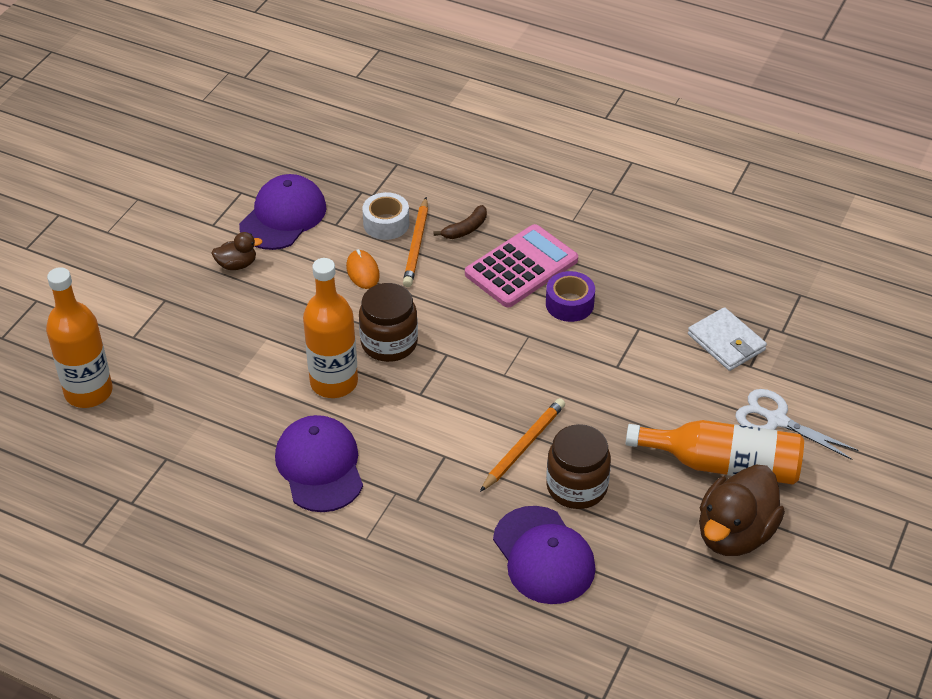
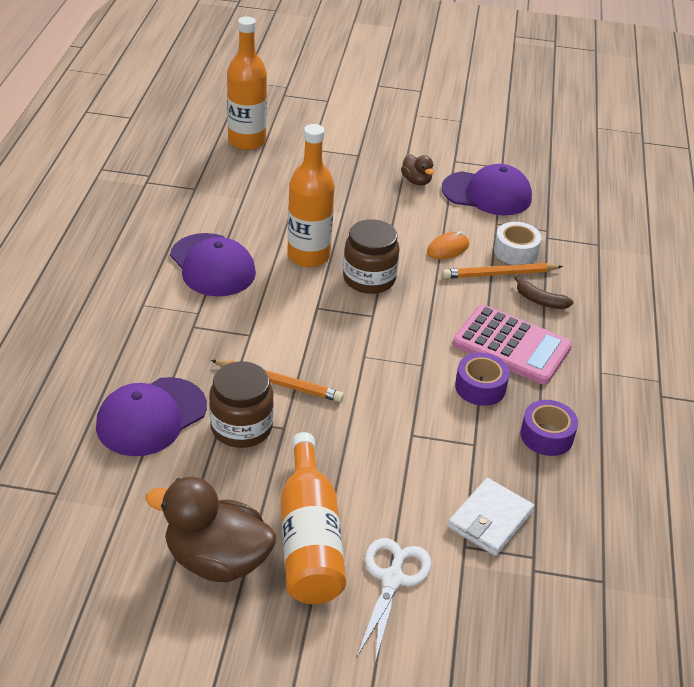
camera: 70 degrees right, 5 degrees down
purple cap [275,415,363,512] -> purple cap turned 90 degrees clockwise [170,233,256,296]
none -> purple tape [520,400,578,456]

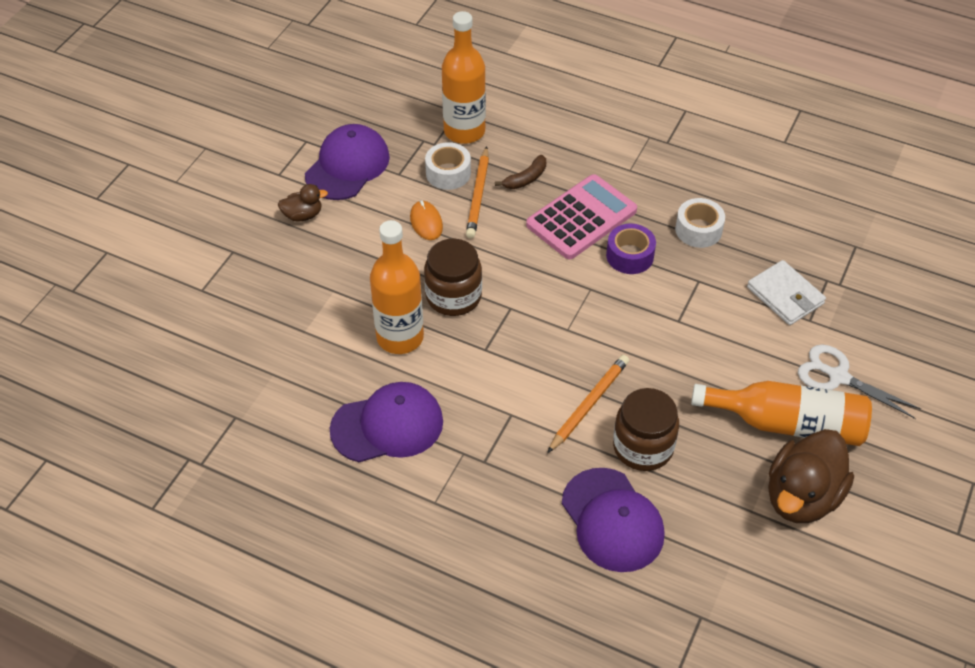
camera: 70 degrees left, 10 degrees up
orange bottle [227,16,267,150] -> orange bottle moved to [442,11,486,144]
purple tape [520,400,578,456] -> white tape [675,198,725,248]

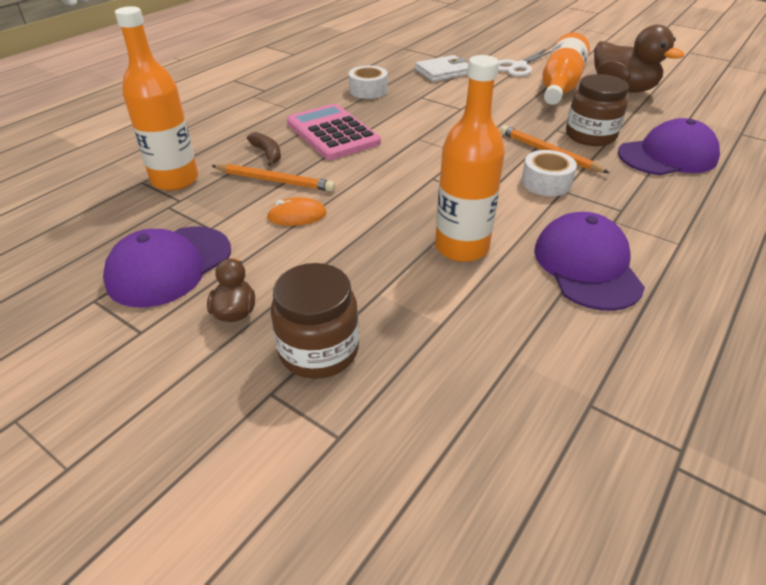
camera: 80 degrees left, 10 degrees down
purple cap [305,124,390,200] -> purple cap turned 90 degrees counterclockwise [103,227,231,307]
brown jar [424,239,482,316] -> brown jar moved to [271,263,359,379]
white tape [425,142,471,190] -> white tape moved to [521,150,577,196]
purple tape [606,224,656,274] -> none

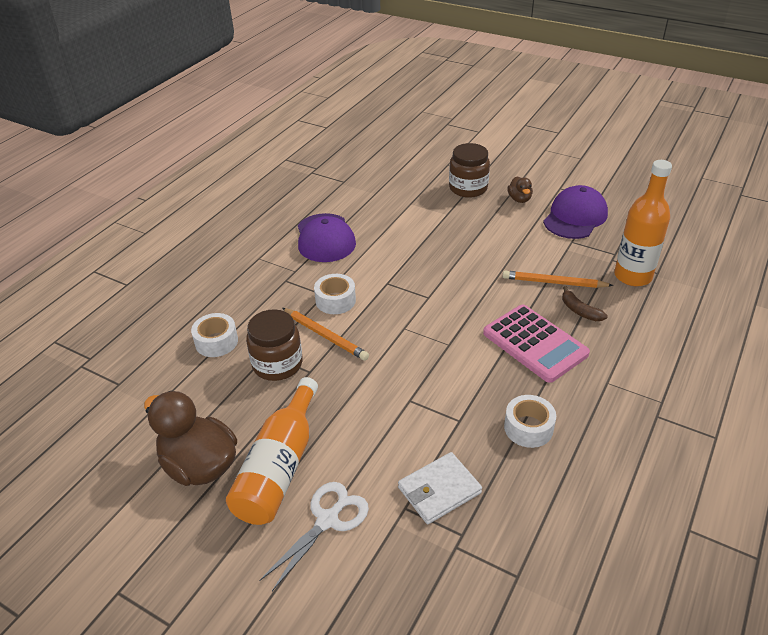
camera: 175 degrees right, 0 degrees up
orange mouse [266,197,327,226] -> none
orange bottle [435,55,505,262] -> none
purple cap [618,118,720,175] -> white tape [191,313,238,357]

